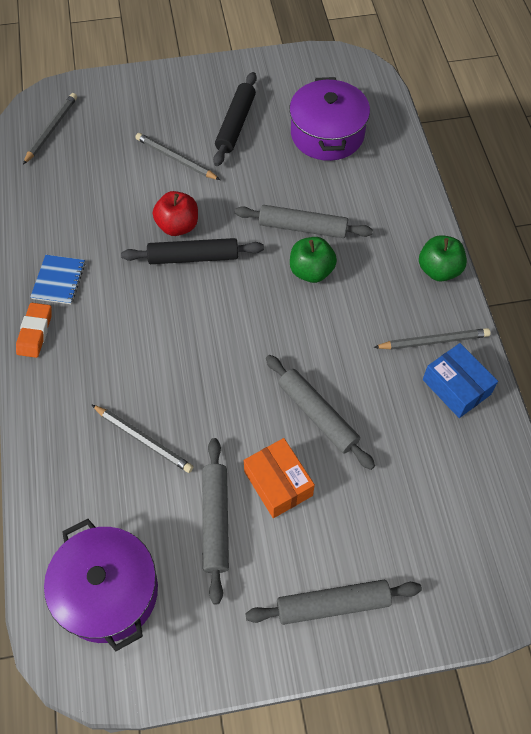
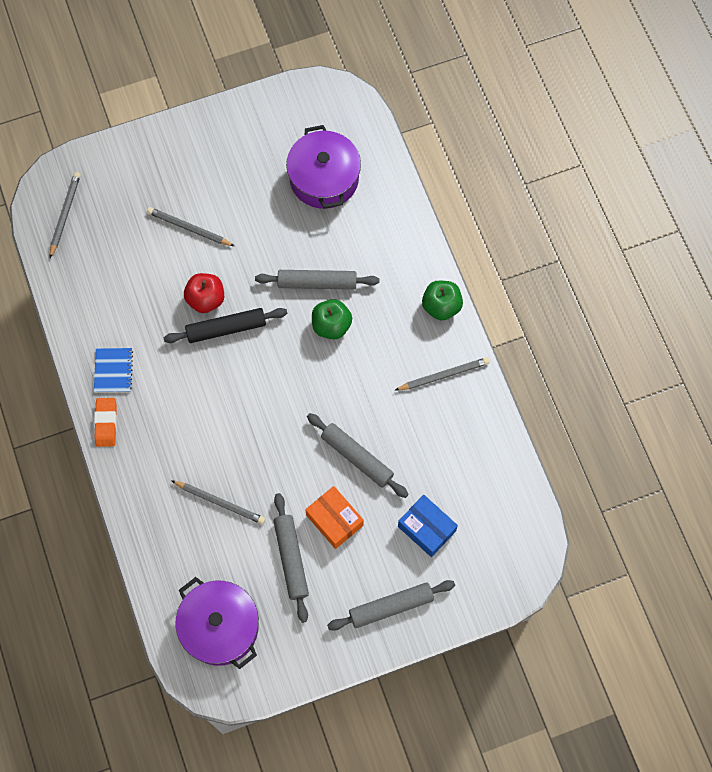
camera: 10 degrees left, 10 degrees up
black rolling pin [213,72,257,166] -> none
blue box [423,343,498,418] -> blue box moved to [398,495,458,557]

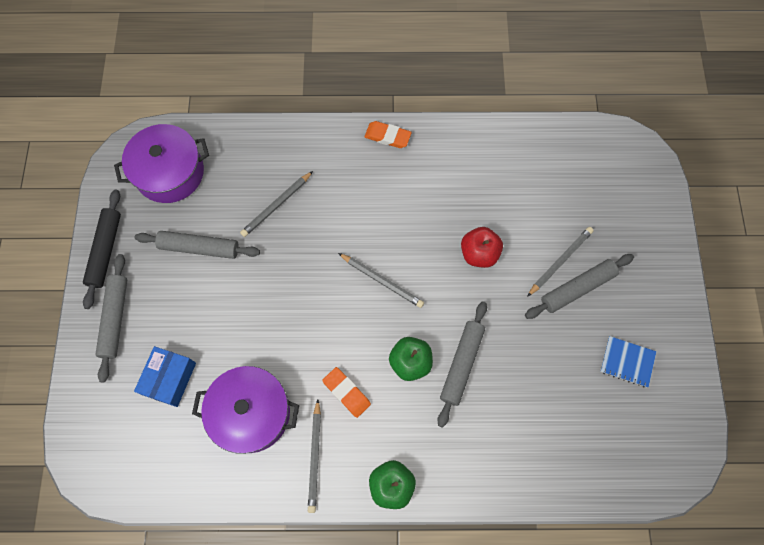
camera: 110 degrees right, 0 degrees up
grey pencil [50,172,81,258] -> grey pencil moved to [338,253,424,308]
blue notebook [94,348,133,393] -> blue notebook moved to [600,336,656,387]
black rolling pin [164,308,287,343] -> black rolling pin moved to [83,190,121,309]
purple pot [286,125,361,209] -> purple pot moved to [192,366,299,454]
orange box [305,486,364,549] -> none
grey rolling pin [307,413,409,498] -> grey rolling pin moved to [525,254,634,319]
blue box [398,495,458,557] -> blue box turned 45 degrees counterclockwise [134,346,196,407]
none -> orange eraser [322,367,371,418]

